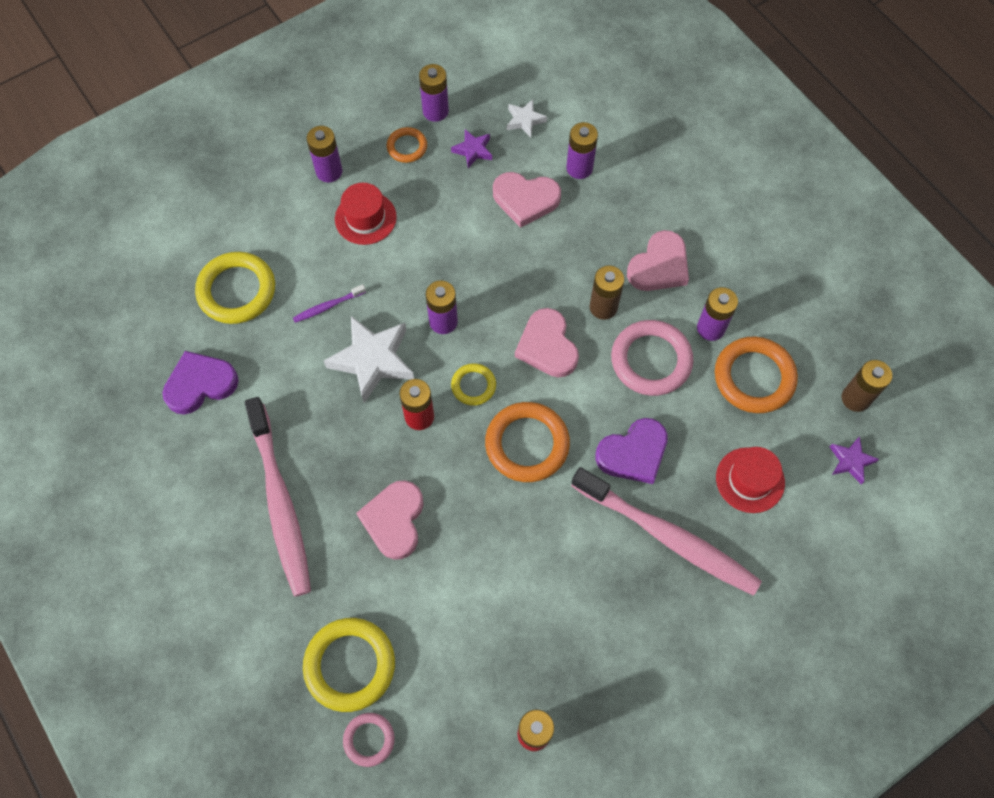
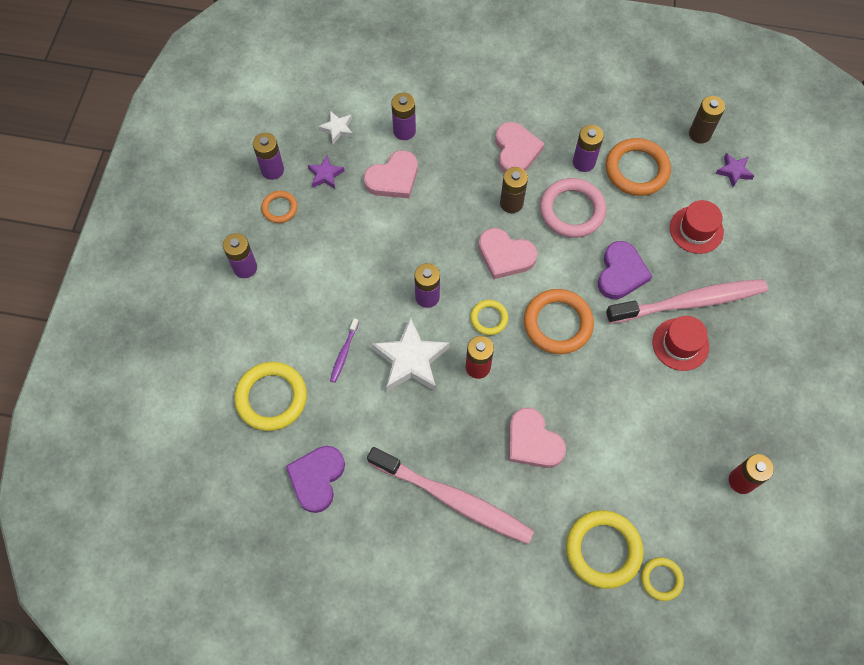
camera: 45 degrees left, 0 degrees up
red hat [335,183,397,245] -> red hat moved to [653,316,709,371]
pink ring [343,713,395,767] -> yellow ring [641,557,684,601]

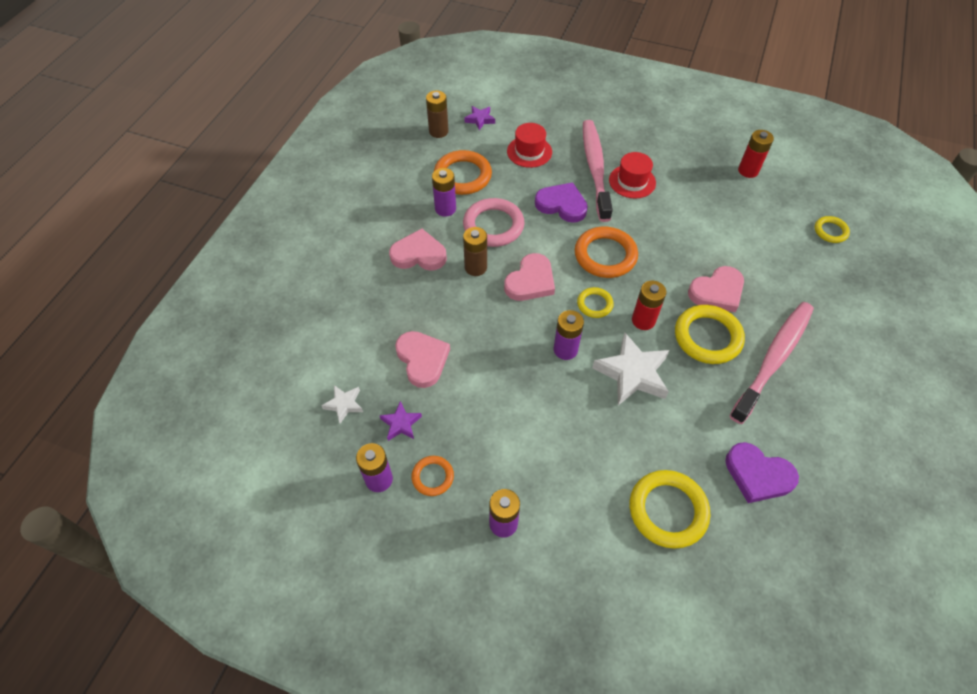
camera: 80 degrees left, 10 degrees down
purple toothbrush [330,318,359,383] -> none
purple battery [391,93,416,140] -> none
yellow ring [566,510,643,589] -> yellow ring moved to [675,305,745,364]

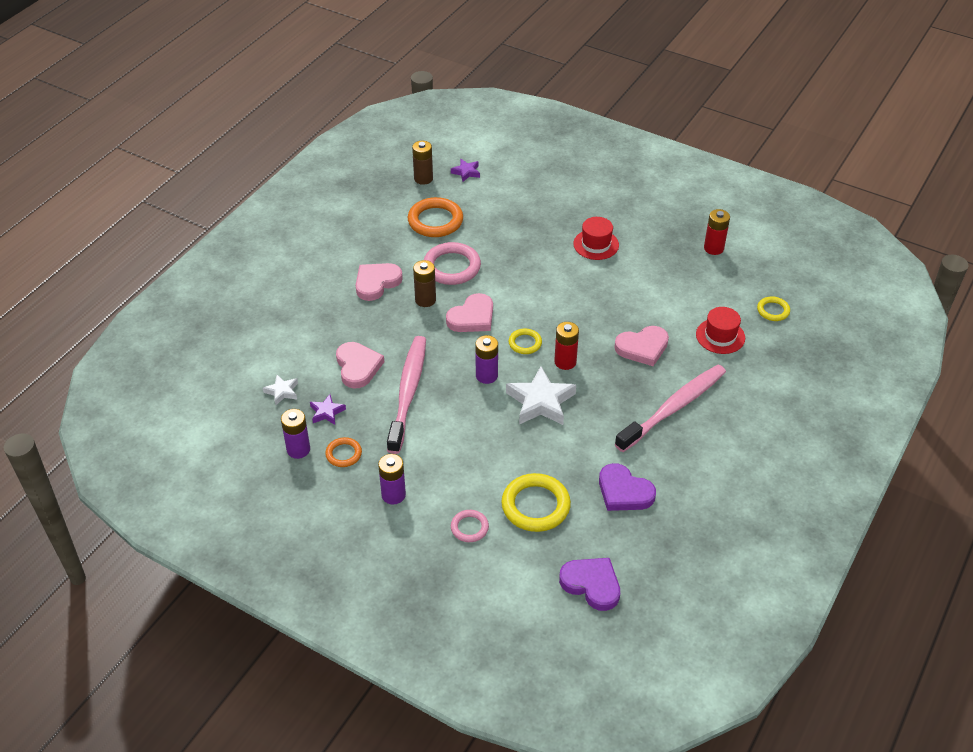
camera: 10 degrees right, 10 degrees down
pink heart [389,229,447,271] -> pink heart turned 60 degrees counterclockwise [356,263,403,301]
purple battery [432,168,456,217] -> none
red hat [507,123,552,168] -> red hat moved to [696,307,745,354]
purple heart [535,182,588,223] -> purple heart moved to [559,558,620,611]
orange ring [575,227,638,278] -> none
pink toothbrush [583,120,613,222] -> pink toothbrush moved to [387,336,426,454]
yellow ring [675,305,745,364] -> none
none -> pink ring [451,510,489,542]

